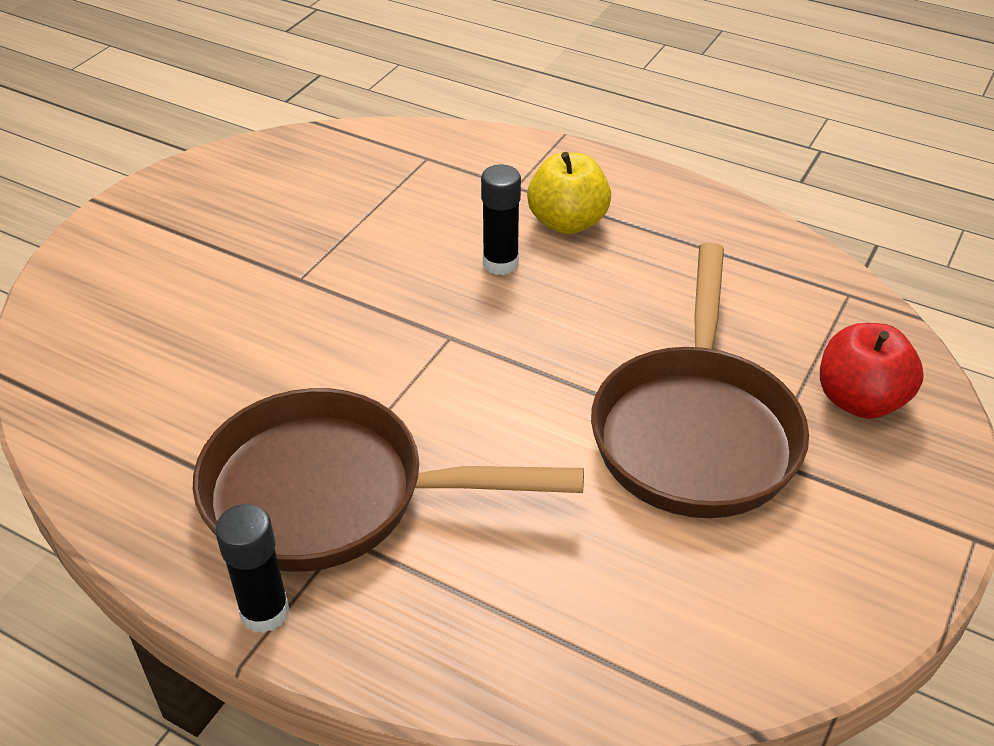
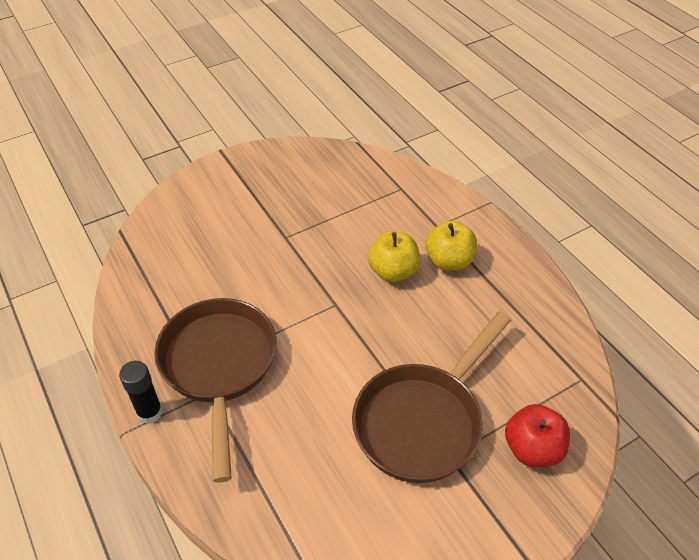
camera: 30 degrees right, 5 degrees up
brown pan [193,388,584,572] -> brown pan turned 45 degrees clockwise [154,298,276,483]
black glue stick [481,165,521,275] -> yellow apple [368,231,420,282]

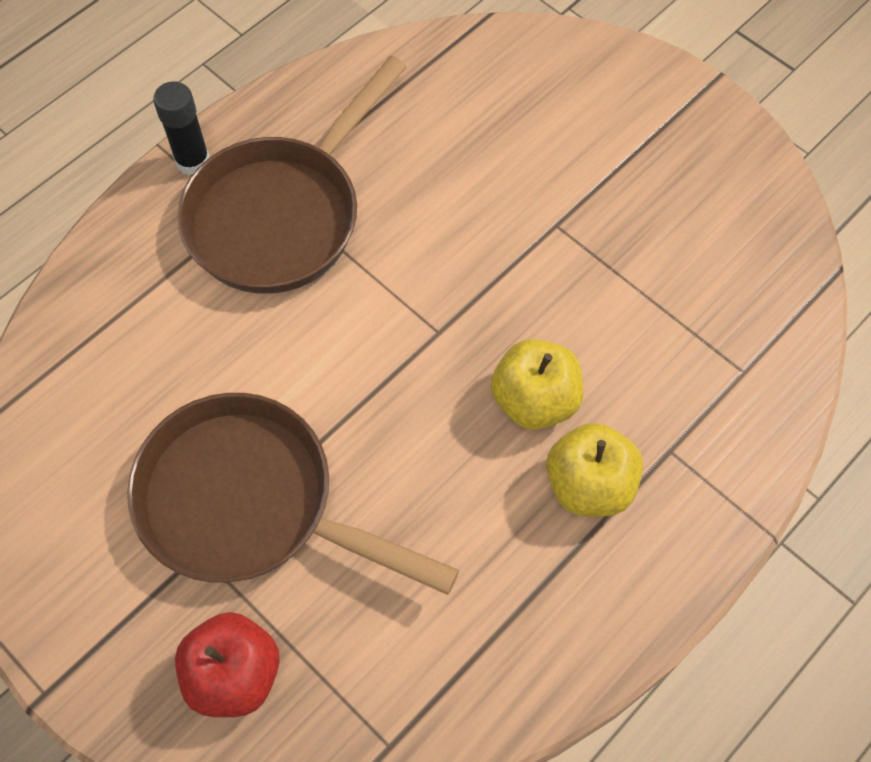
camera: 75 degrees right, 15 degrees up
brown pan [154,298,276,483] -> brown pan turned 150 degrees clockwise [177,56,407,294]

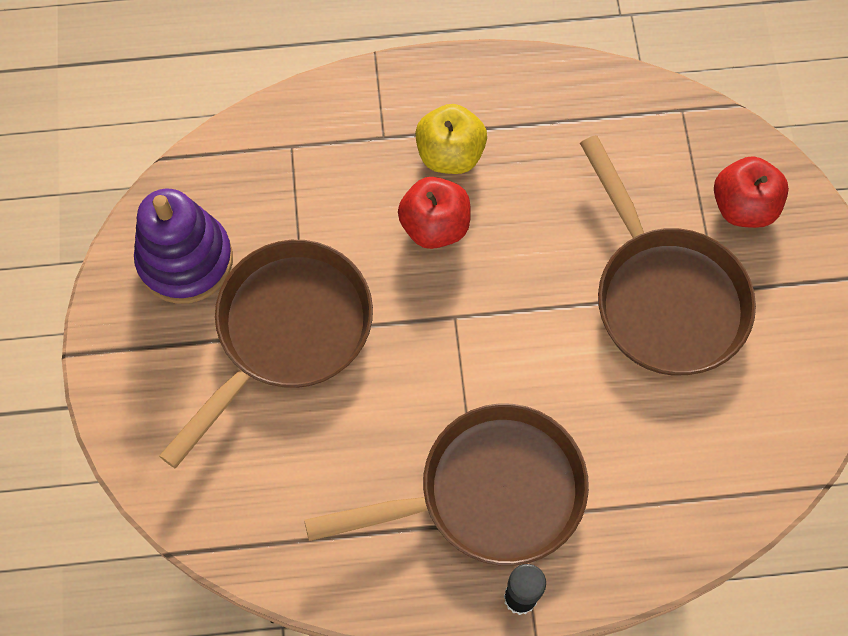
camera: 140 degrees left, 5 degrees up
yellow apple [491,339,583,430] -> red apple [398,177,471,249]
none -> purple stacking toy [134,189,233,304]
none -> brown pan [159,240,373,469]

